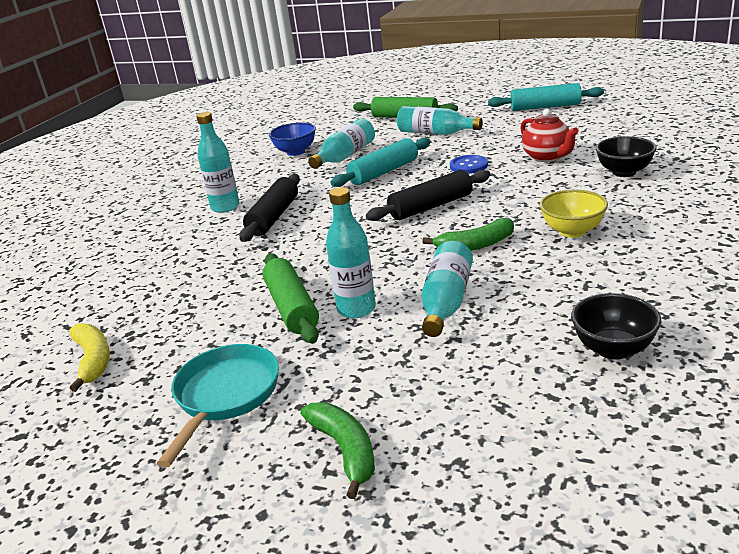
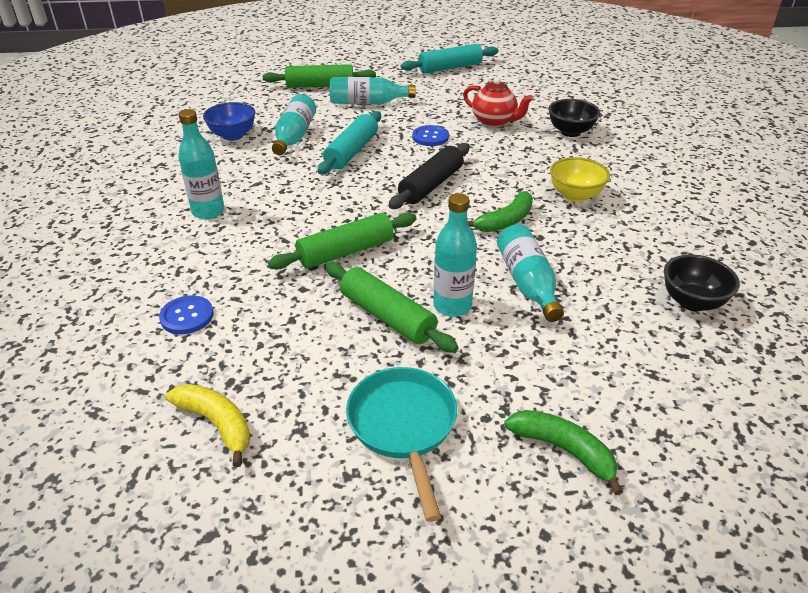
camera: 30 degrees left, 10 degrees up
black rolling pin [239,174,300,242] -> none
none -> blue button [159,295,214,334]
none -> green rolling pin [268,213,416,269]

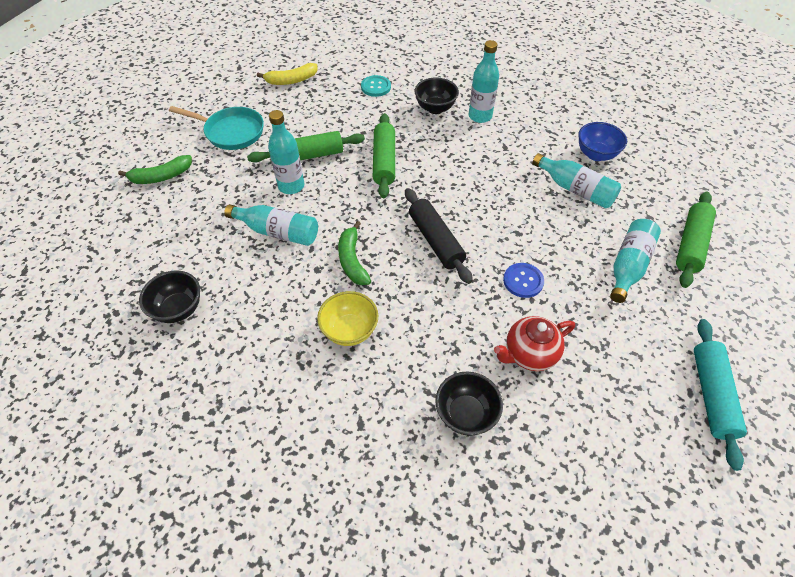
camera: 120 degrees right, 15 degrees up
blue button [159,295,214,334] -> turquoise button [361,75,391,97]
turquoise rolling pin [318,111,381,175] -> none
none -> black bowl [414,77,459,114]

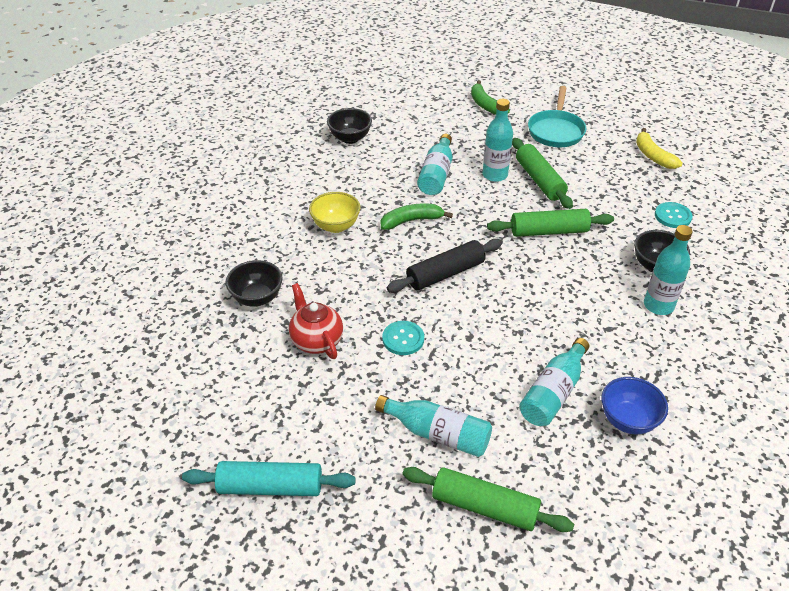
camera: 85 degrees right, 10 degrees down
blue button [503,263,544,298] -> turquoise button [382,321,424,355]

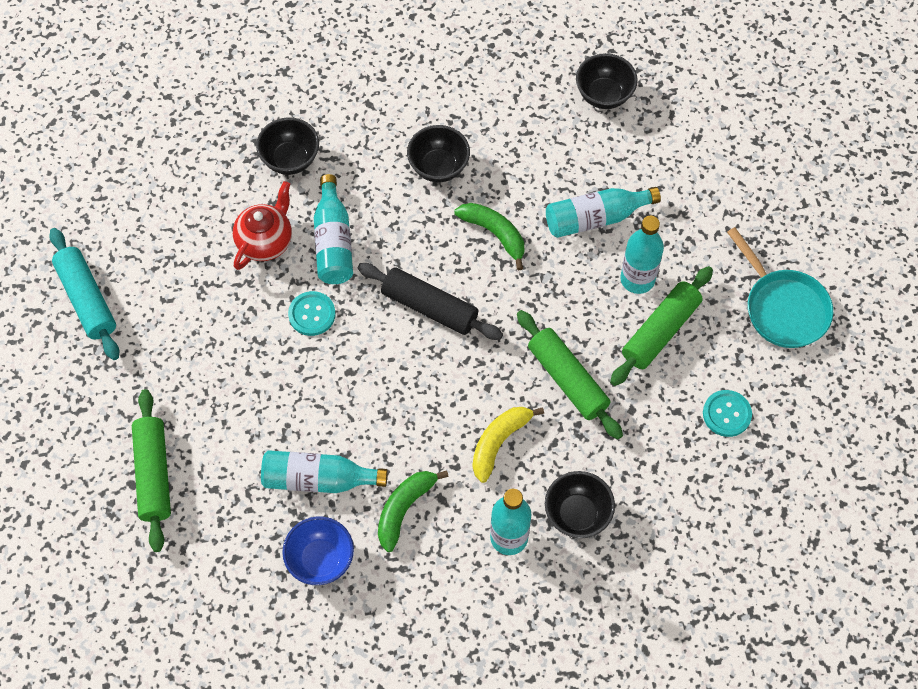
camera: 60 degrees right, 20 degrees up
yellow bowl [309,192,360,233] -> black bowl [407,125,470,182]
turquoise bottle [375,395,492,457] -> turquoise bottle moved to [314,174,353,284]
green banana [471,80,510,115] -> green banana moved to [378,470,449,552]
turquoise pan [528,86,586,147] -> turquoise pan turned 105 degrees counterclockwise [727,227,833,348]
yellow banana [636,128,683,169] -> yellow banana moved to [473,407,544,483]
turquoise button [655,202,693,228] -> turquoise button moved to [703,390,752,437]

